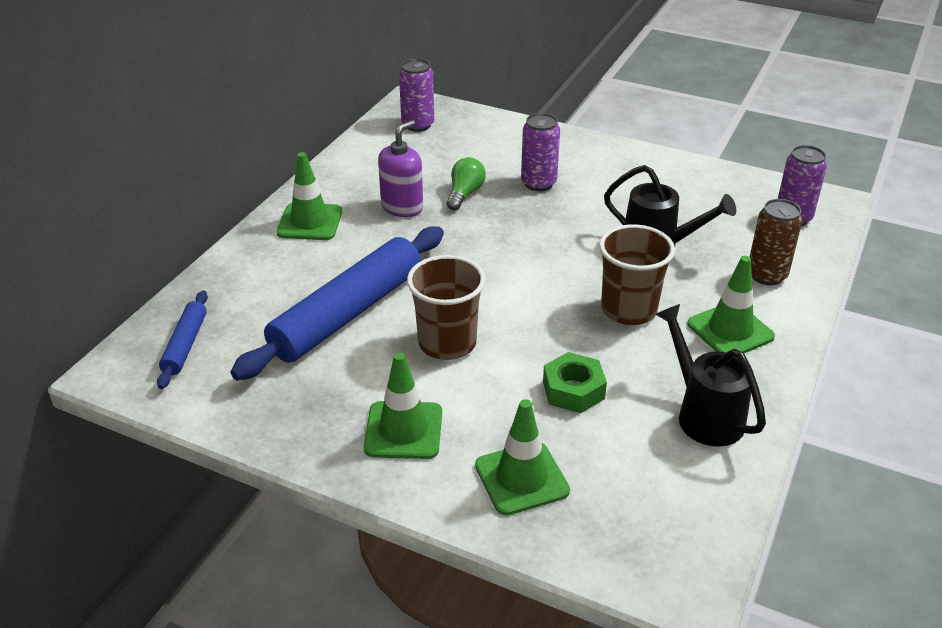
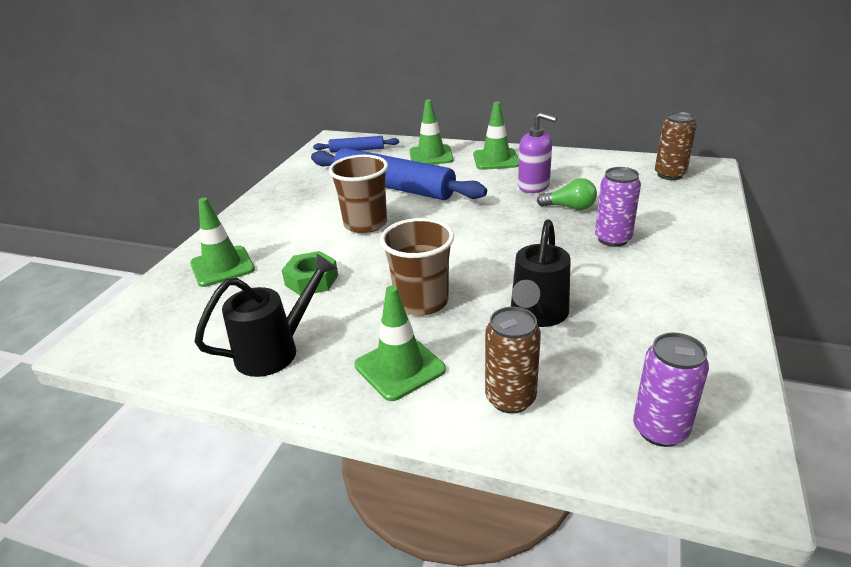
camera: 85 degrees right, 5 degrees down
green traffic cone [364,353,442,459] -> green traffic cone moved to [410,99,454,165]
purple can [399,59,434,132] -> brown can [655,112,697,180]

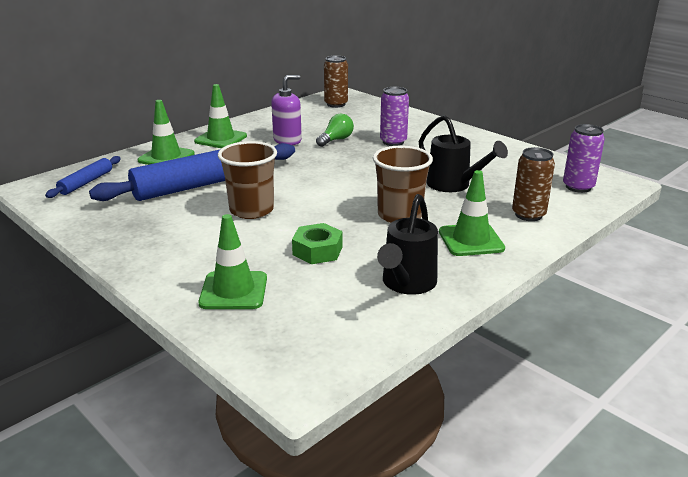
camera: 65 degrees left, 5 degrees down
black watering can [194,254,337,377] -> black watering can turned 150 degrees counterclockwise [377,194,438,295]

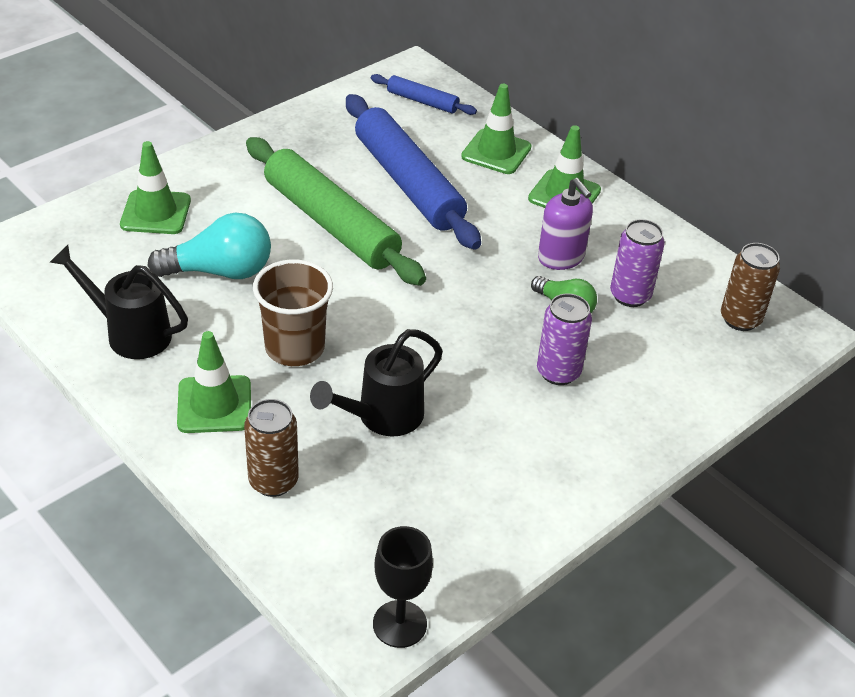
camera: 90 degrees right, 15 degrees up
brown cup [218,141,277,219] -> green rolling pin [246,137,426,286]
green nut [292,223,343,264] -> turquoise light bulb [148,213,271,279]
purple can [563,124,605,193] -> purple can moved to [610,219,665,307]
none -> black goblet [373,526,433,648]

